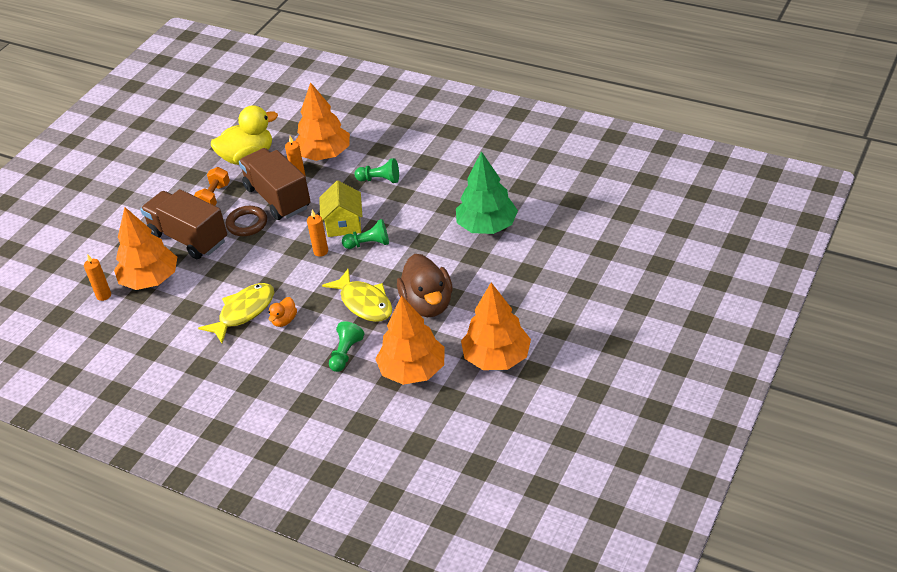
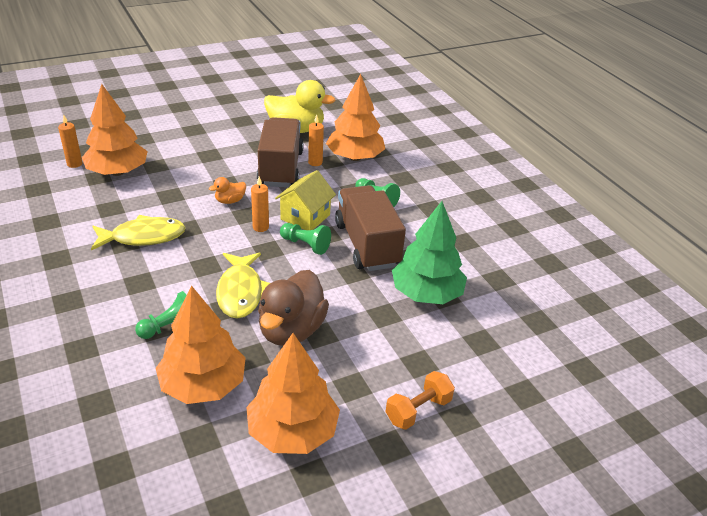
camera: 30 degrees right, 5 degrees down
brown truck [140,189,227,259] -> brown truck moved to [335,185,406,271]
orange dumbbell [194,167,230,206] -> orange dumbbell moved to [385,371,455,430]
brown ring [226,206,267,236] -> none
orange duck [269,297,297,327] -> orange duck moved to [209,177,246,204]

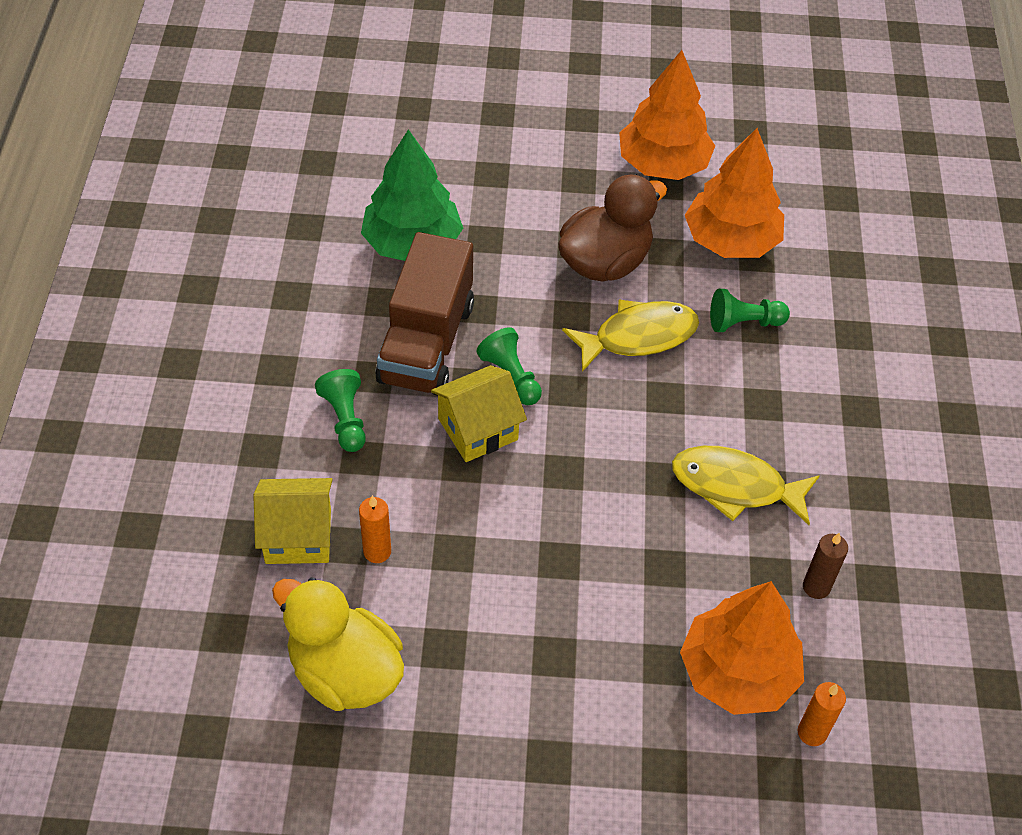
camera: 150 degrees left, 15 degrees up
orange duck [209,177,246,204] -> none
yellow fish [216,253,270,319] -> yellow fish turned 45 degrees clockwise [562,299,699,372]
orange candle [251,177,269,232] -> none
brown truck [257,117,304,187] -> none
orange tree [326,74,385,161] -> yellow house [253,478,333,564]
orange dumbbell [385,371,455,430] -> none
none -> brown candle [803,532,848,599]

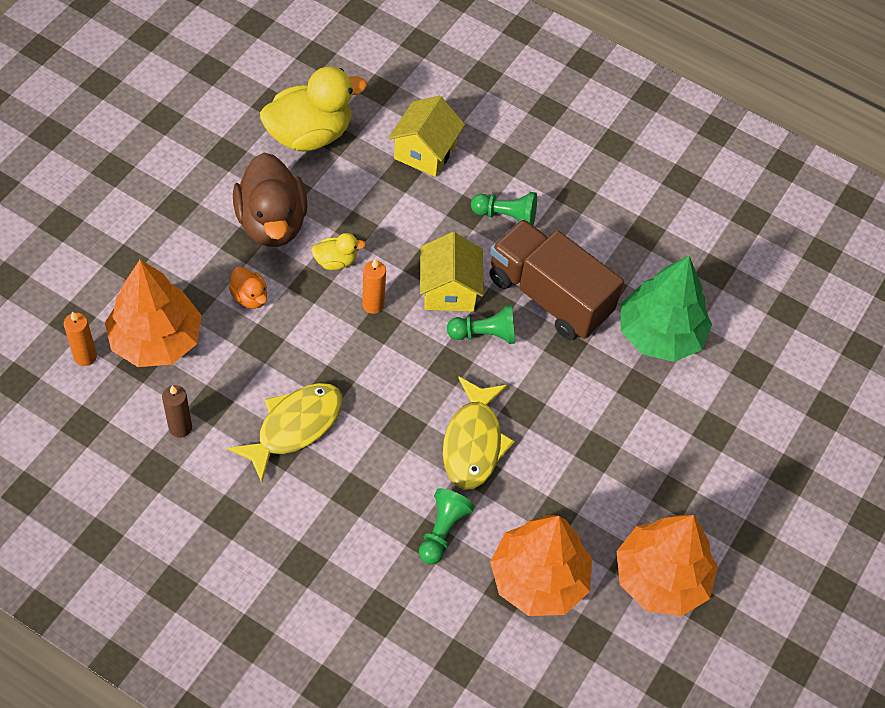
camera: 115 degrees right, 5 degrees up
orange candle [359,495,391,563] -> orange candle moved to [362,259,386,314]
brown duck [558,174,667,282] -> brown duck moved to [233,153,308,247]
none -> orange duck [229,267,267,309]
none -> yellow duck [311,233,366,270]

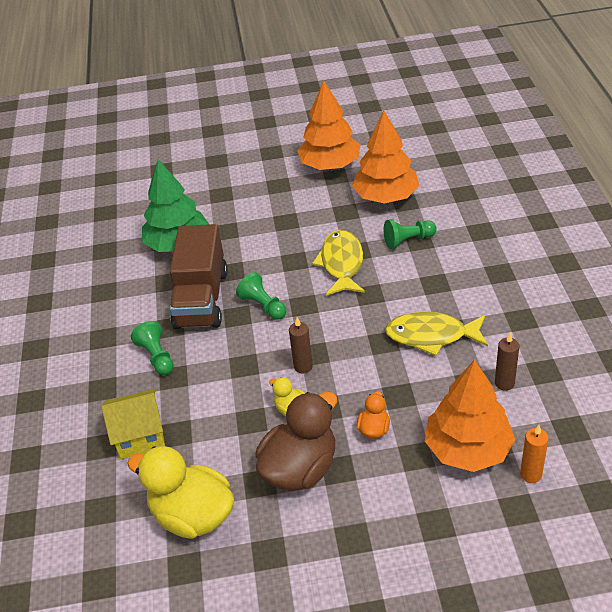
camera: 120 degrees left, 15 degrees down
orange candle [362,259,386,314] -> brown candle [289,317,313,374]
yellow house [420,232,484,312] -> none
yellow fish [443,376,515,490] -> yellow fish turned 60 degrees counterclockwise [312,230,365,296]

